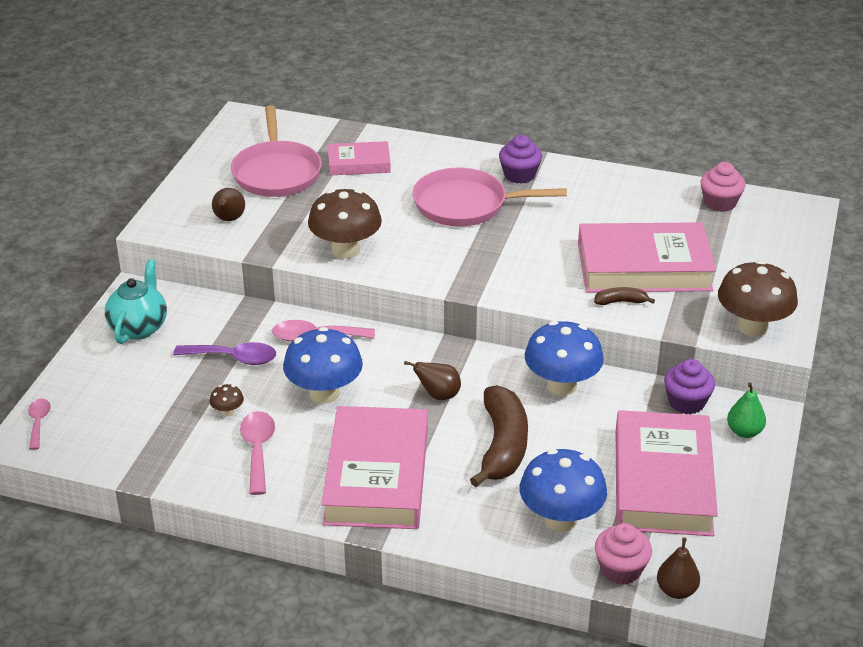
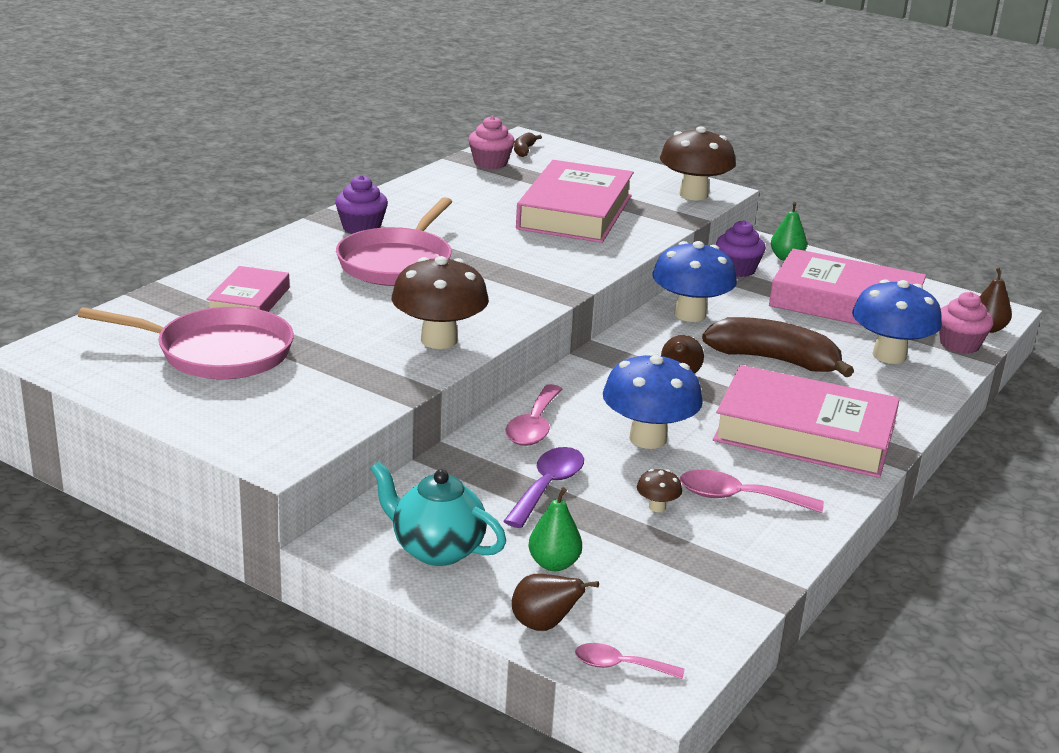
camera: 75 degrees left, 10 degrees down
brown pear [212,188,245,221] -> brown pear moved to [512,574,599,631]
brown banana [594,287,655,305] -> brown banana moved to [514,132,542,157]
none -> green pear [528,488,582,571]

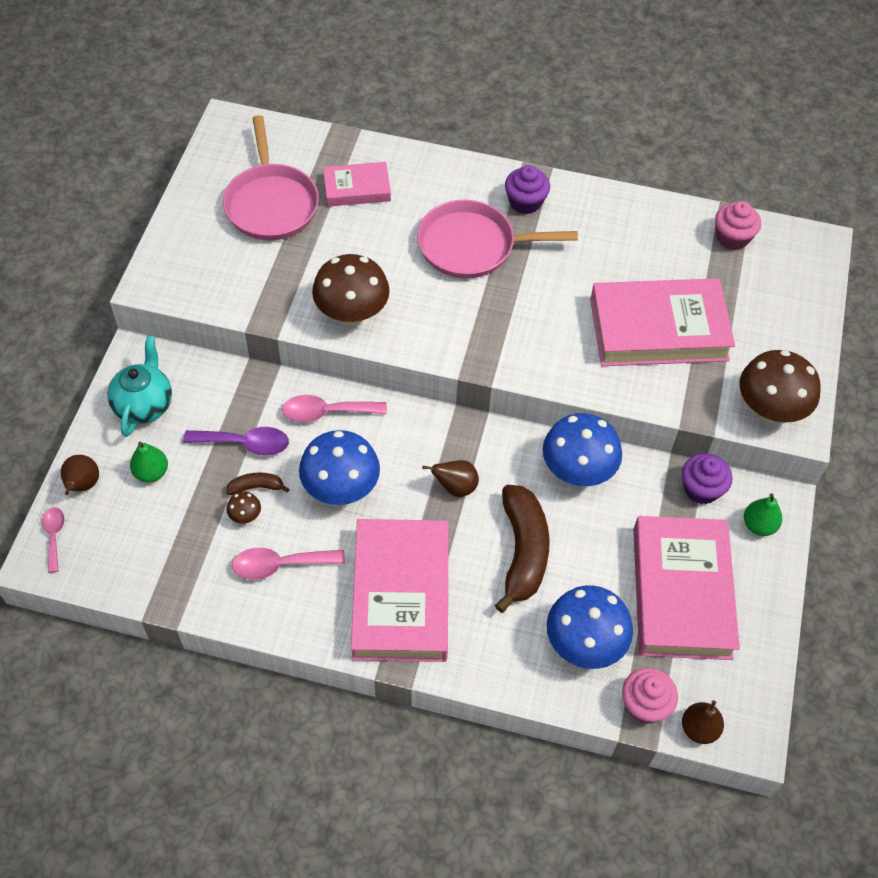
camera: 70 degrees right, 30 degrees up
brown banana [514,132,542,157] -> brown banana moved to [226,472,289,495]
pink spoon [680,470,824,513] -> pink spoon turned 90 degrees counterclockwise [232,548,345,580]

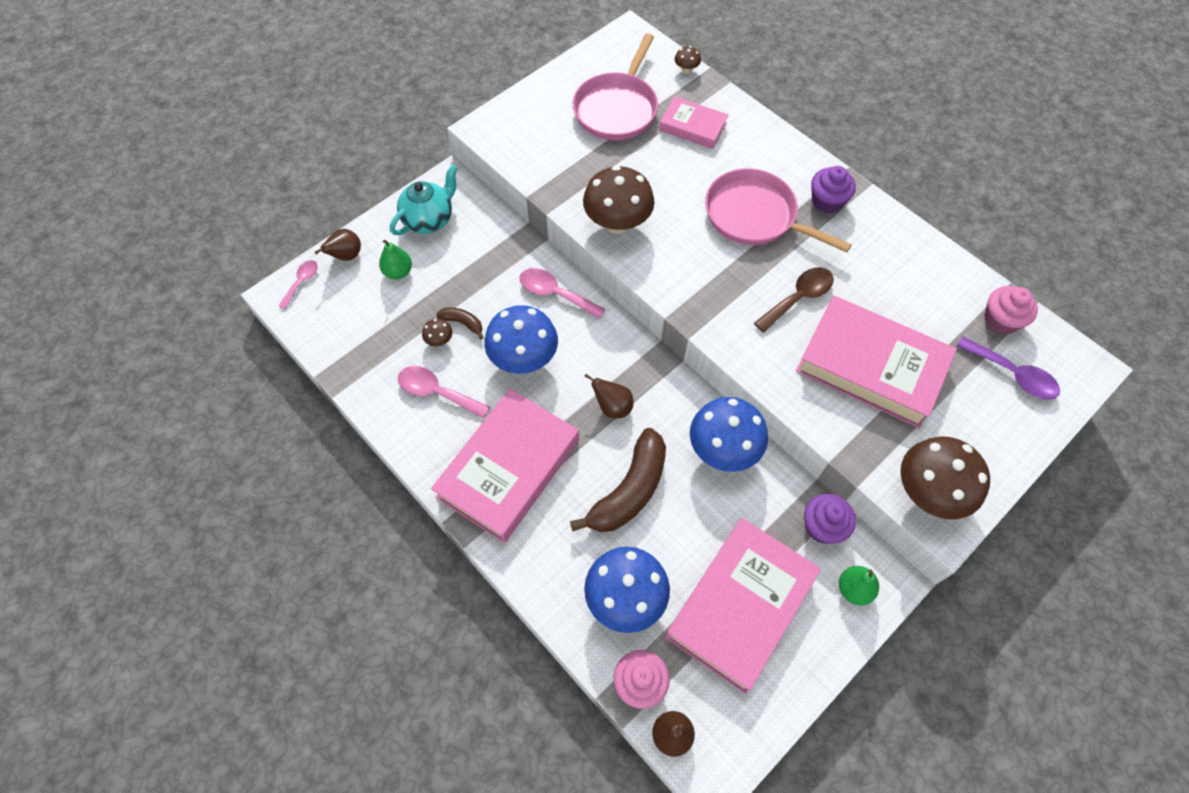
camera: 35 degrees right, 5 degrees up
purple spoon [183,427,289,455] -> purple spoon moved to [957,337,1060,400]
none -> brown mushroom [675,46,701,74]
none -> brown spoon [754,267,834,332]

